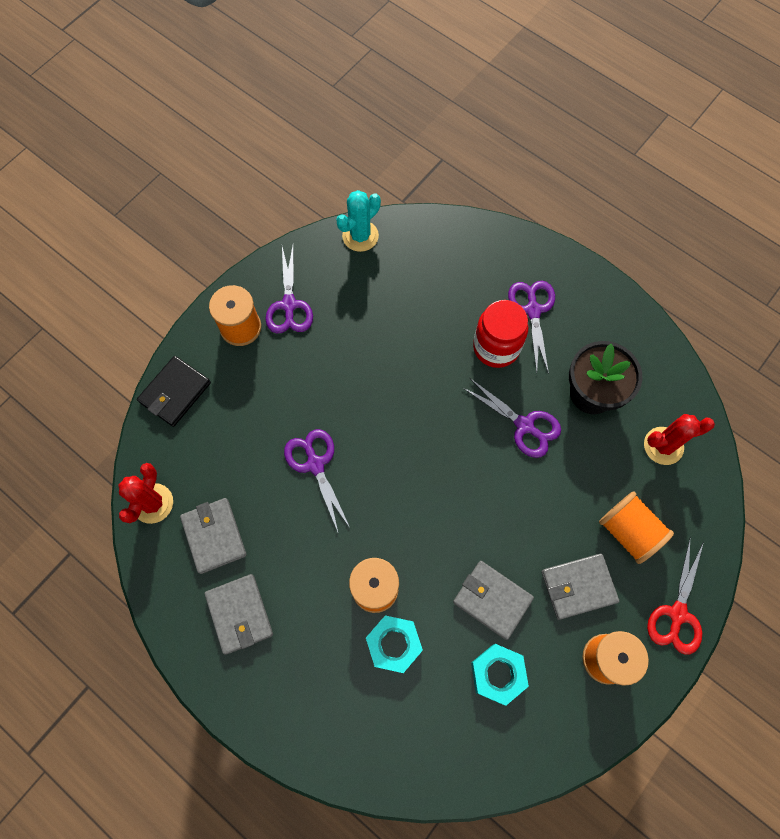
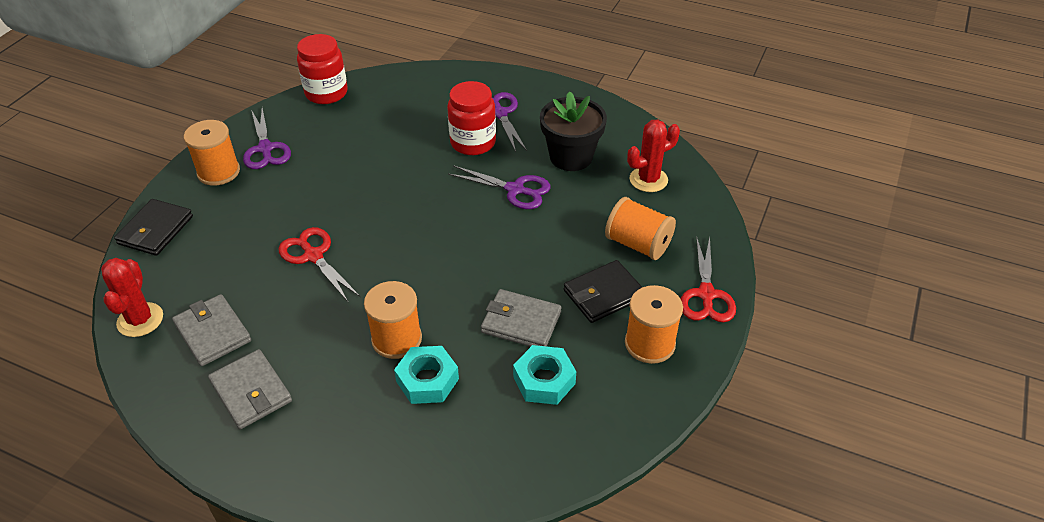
camera: 15 degrees left, 25 degrees down
purple scissors [284,429,350,532] -> red scissors [279,227,360,302]
turquoise cactus [336,190,381,252] -> red jar [297,34,348,104]
grey wallet [542,553,619,620] -> black wallet [564,260,642,323]

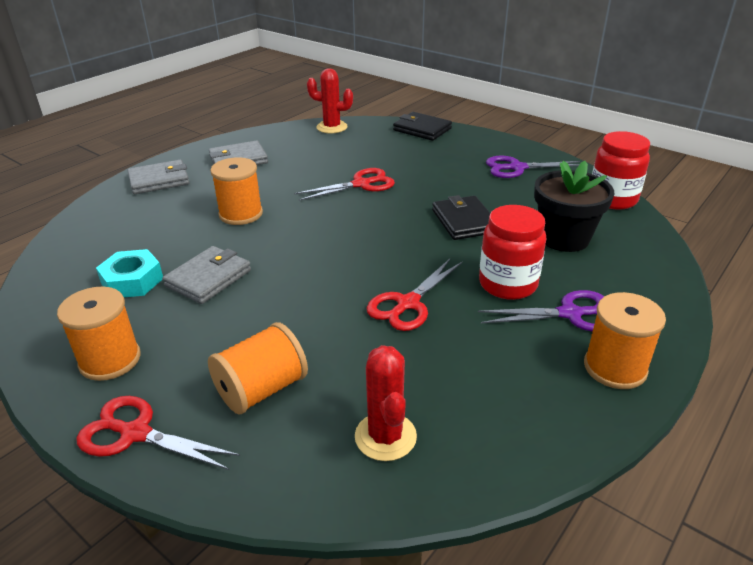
camera: 105 degrees right, 10 degrees down
grey wallet [172,294,251,366] -> grey wallet moved to [128,160,189,194]
orange spool [184,120,240,186] -> orange spool moved to [584,292,666,389]
turquoise nut [394,346,459,404] -> none
purple scissors [448,165,551,209] -> red scissors [366,259,462,331]
black flower pot [540,91,607,171] -> black flower pot moved to [534,161,614,252]
black wallet [564,260,642,323] -> black wallet moved to [432,195,491,240]

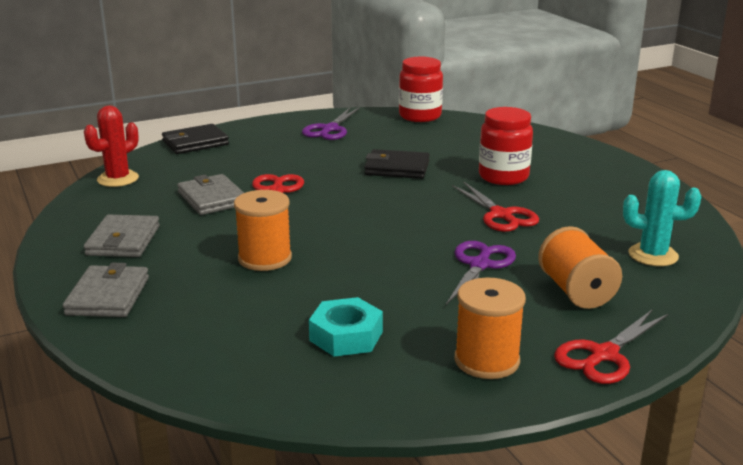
camera: 65 degrees left, 10 degrees down
grey wallet [162,246,251,304] -> grey wallet moved to [177,174,244,215]
red cactus [355,345,417,461] -> turquoise cactus [623,170,701,266]
purple scissors [478,290,604,332] -> purple scissors moved to [446,241,516,305]
black flower pot [534,161,614,252] -> none
orange spool [584,292,666,389] -> none

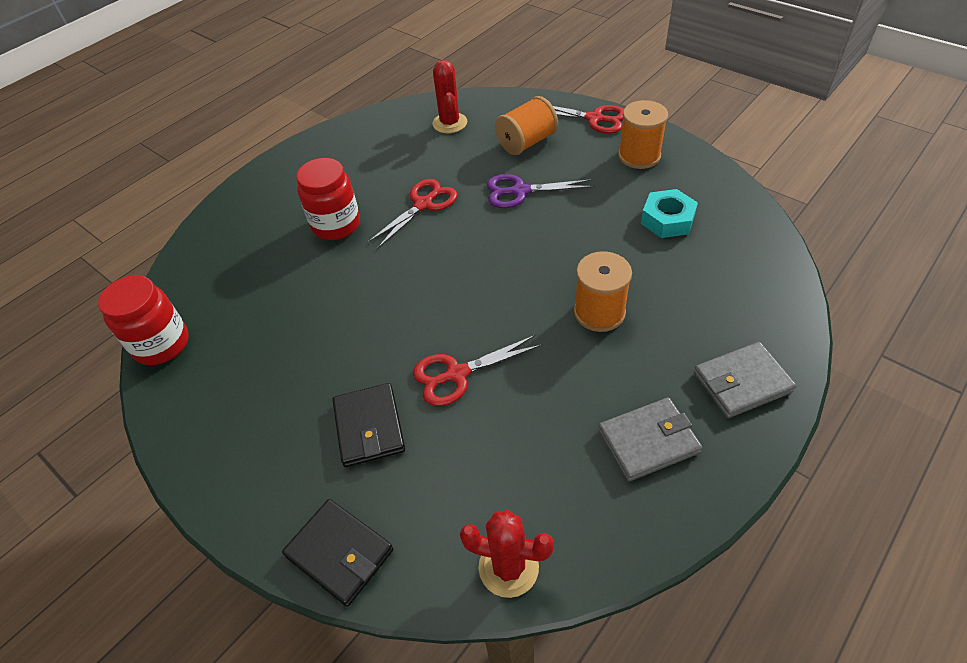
camera: 110 degrees left, 25 degrees up
grey wallet [177,174,244,215] -> none
purple scissors [302,107,360,140] -> none
black wallet [364,149,430,179] -> black wallet moved to [332,383,405,467]
turquoise cactus [623,170,701,266] -> red cactus [432,60,467,133]

